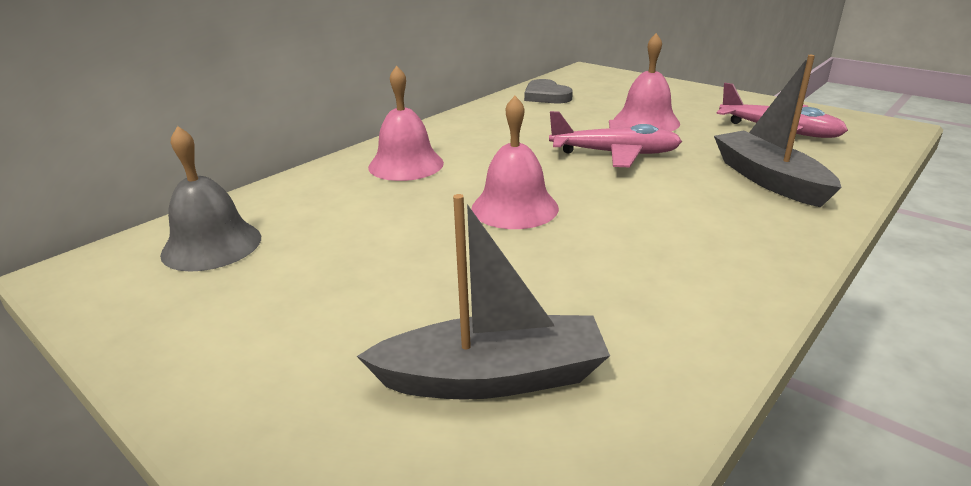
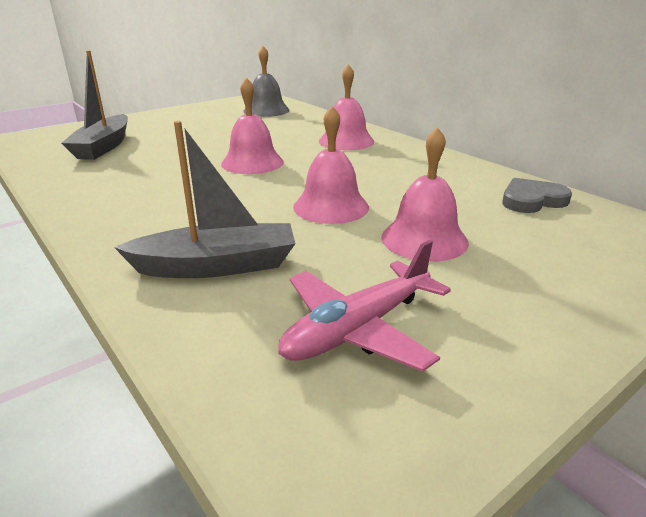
camera: 100 degrees right, 0 degrees up
pink plane [549,111,682,167] -> pink bell [293,106,369,224]

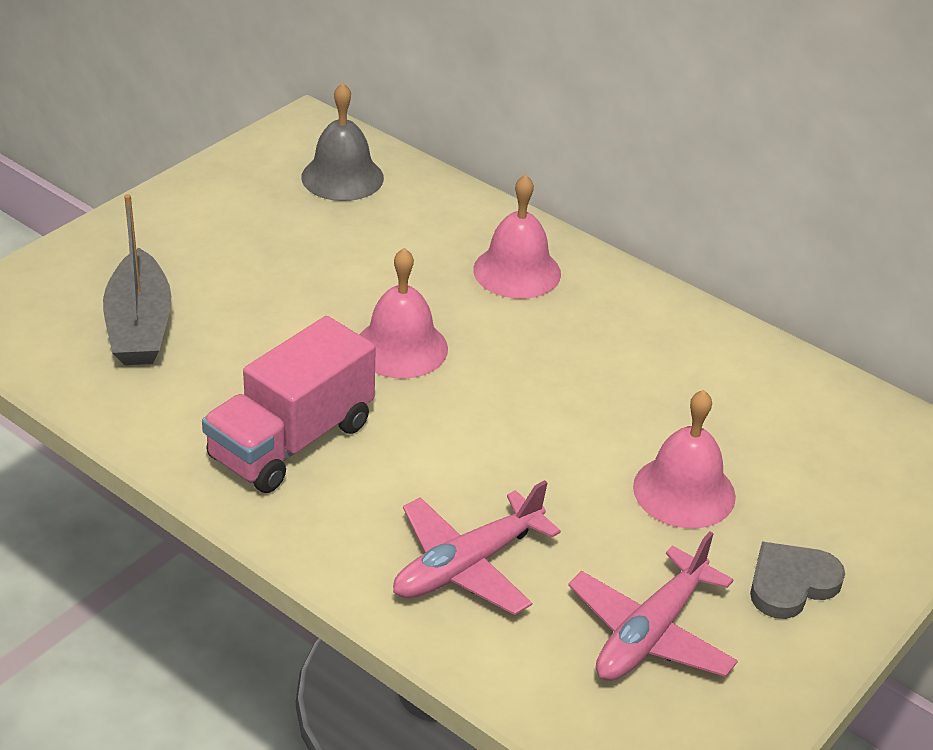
camera: 15 degrees left, 10 degrees up
grey boat [114,121,296,278] -> pink plane [393,480,561,615]
pink bell [293,106,369,224] -> none
grey heart [502,178,572,213] -> grey heart moved to [750,542,845,619]
none -> pink truck [202,316,376,493]

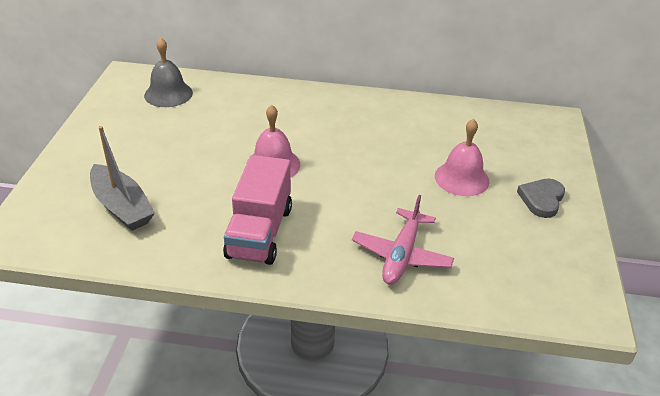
camera: 30 degrees left, 0 degrees up
pink bell [473,174,561,299] -> none
pink plane [568,532,738,681] -> none

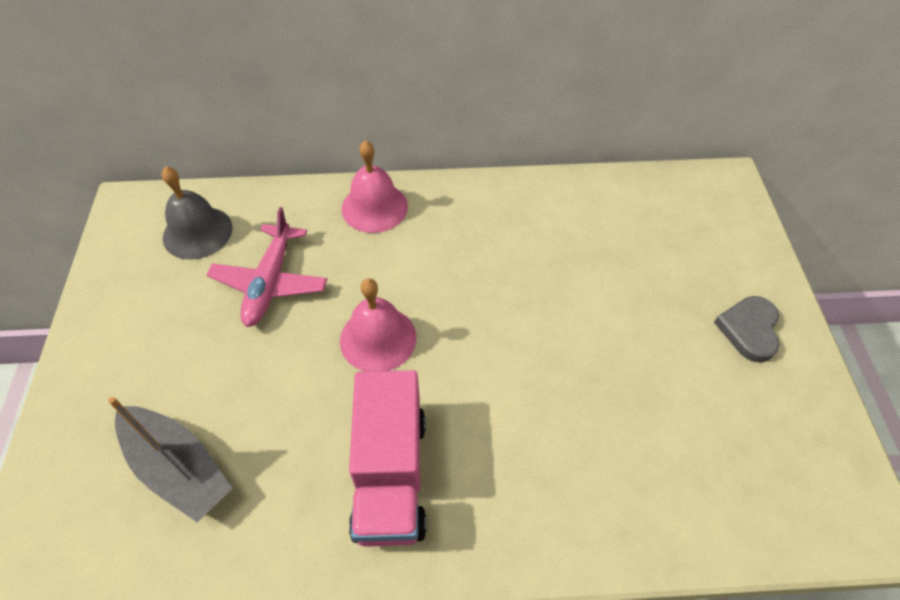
camera: 10 degrees left, 15 degrees up
pink plane [352,195,454,285] -> pink plane moved to [207,207,327,327]
pink bell [435,119,489,196] -> pink bell moved to [342,140,408,233]

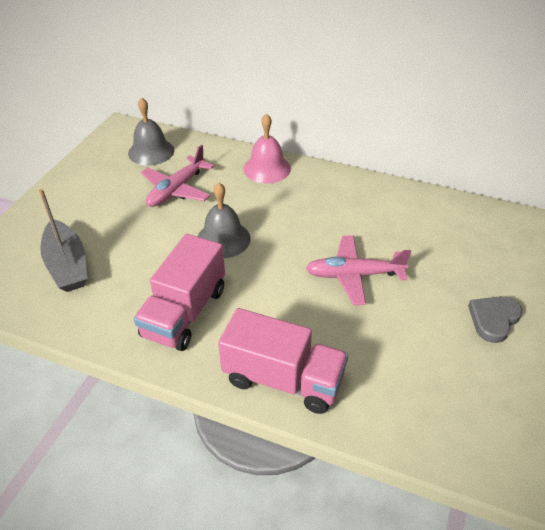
camera: 25 degrees right, 10 degrees down
pink bell [340,279,416,372] -> grey bell [197,183,251,258]
none -> pink truck [218,308,348,414]
none -> pink plane [306,236,411,305]

